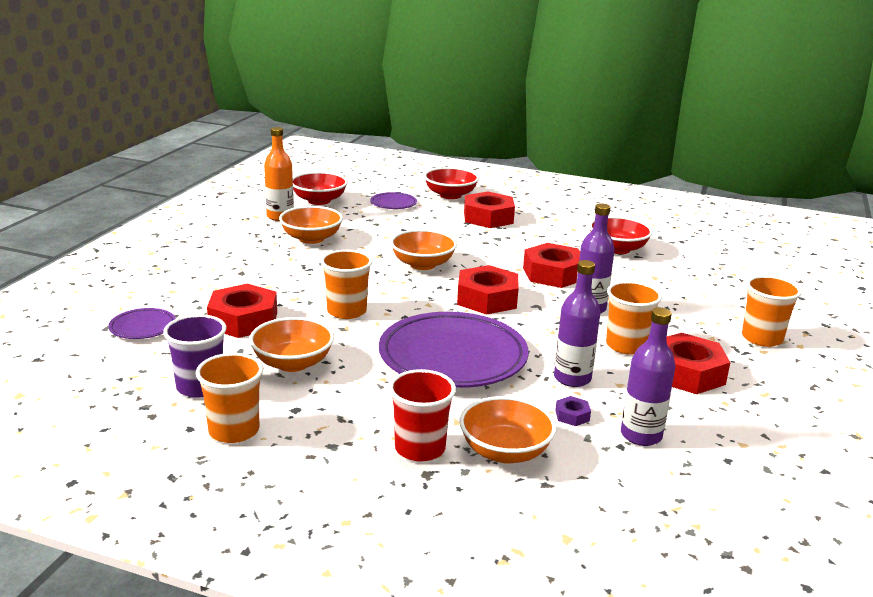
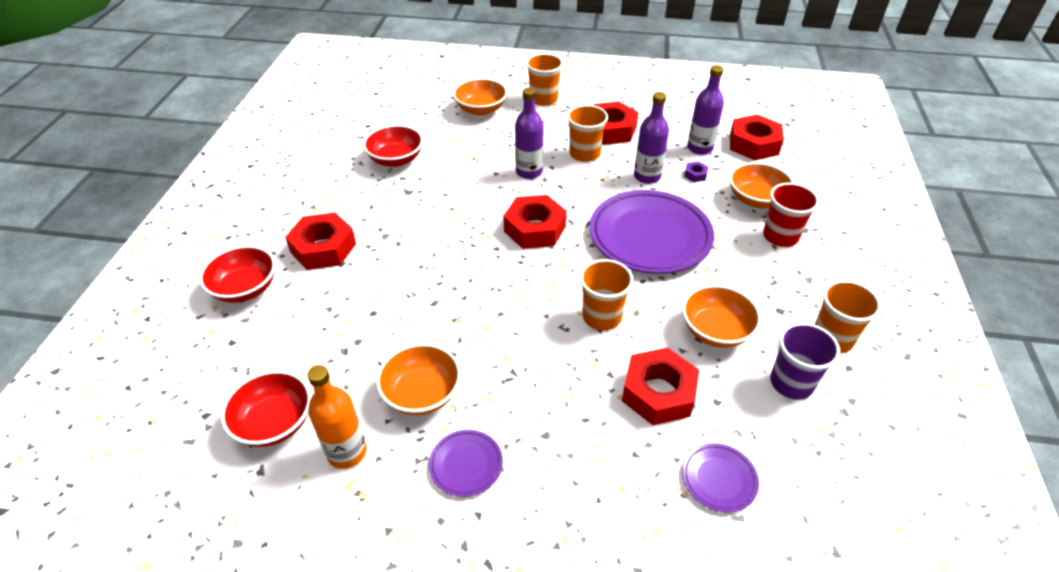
camera: 100 degrees left, 20 degrees up
purple plate [370,192,417,209] -> purple plate moved to [429,430,503,497]
orange bowl [390,229,457,270] -> orange bowl moved to [453,78,507,116]
red nut [523,243,580,288] -> red nut moved to [730,114,784,160]

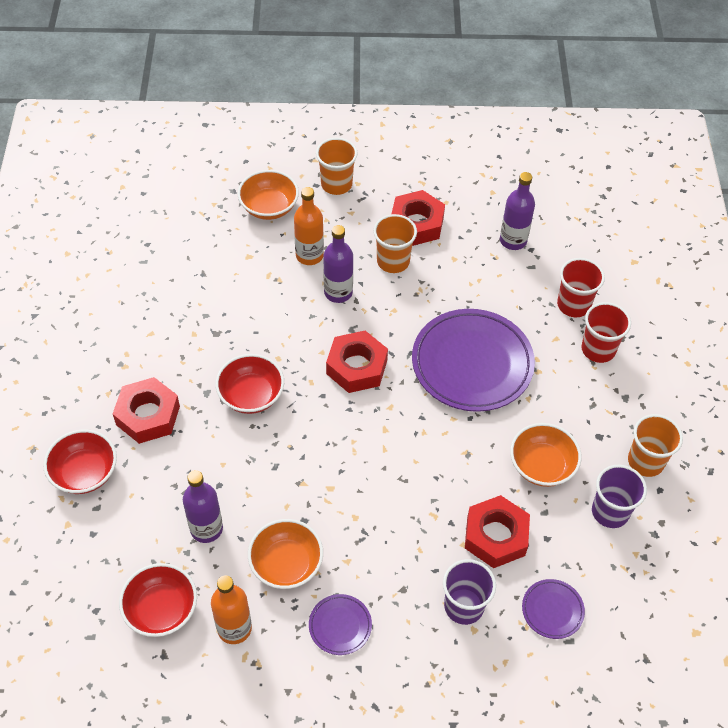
camera: 10 degrees left, 10 degrees up
red bowl [363,125,423,167] -> red bowl moved to [215,354,284,414]
orange cup [580,259,633,330] -> none
purple bottle [634,92,669,184] -> purple bottle moved to [183,470,223,543]
purple nut [684,161,708,182] -> none
orange bowl [729,162,794,208] -> red cup [557,258,605,317]
red nut [730,114,784,160] -> none
none -> orange bottle [294,187,324,265]
none -> purple cup [443,559,496,625]

